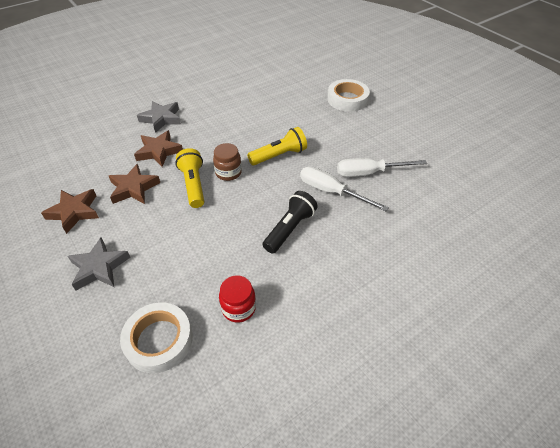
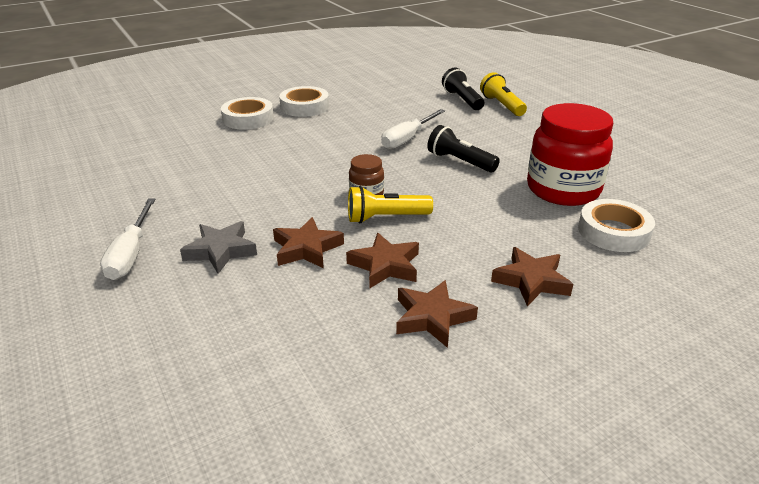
camera: 85 degrees left, 15 degrees down
grey star [68,237,131,291] -> brown star [491,247,573,307]
red jar [219,275,256,323] -> red jar [527,103,613,206], size x2.15
yellow flashlight [247,127,307,166] -> yellow flashlight moved to [480,72,527,116]
white screwdriver [337,158,427,177] -> white screwdriver moved to [100,198,156,280]
none -> white tape [279,86,329,117]
none -> black flashlight [442,68,484,110]

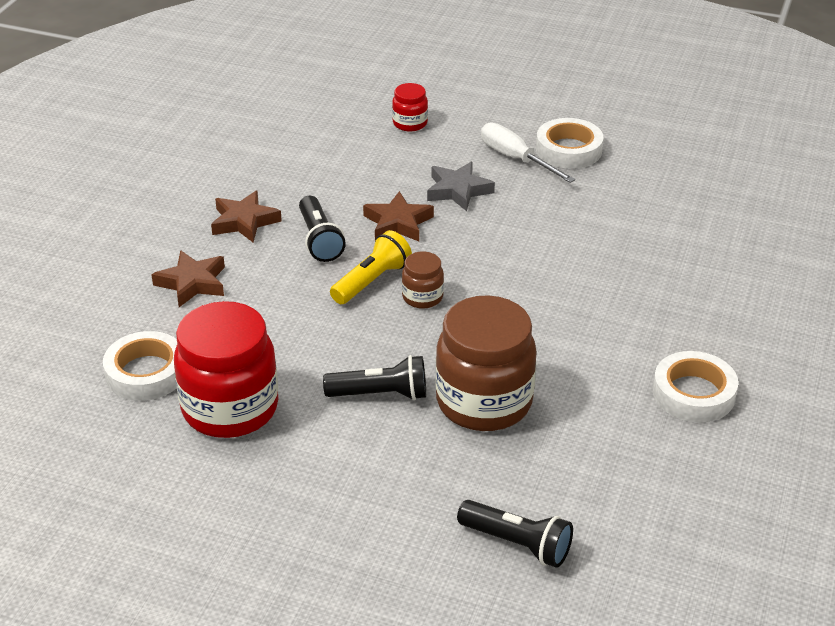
camera: 140 degrees right, 5 degrees up
white tape [221,97,274,130] -> white tape moved to [536,118,604,169]
brown star [346,233,419,289] -> black flashlight [299,196,346,262]
white screwdriver [381,109,445,149] -> brown jar [435,295,537,431]
yellow flashlight [480,72,527,116] -> none
none -> red jar [392,83,428,132]

